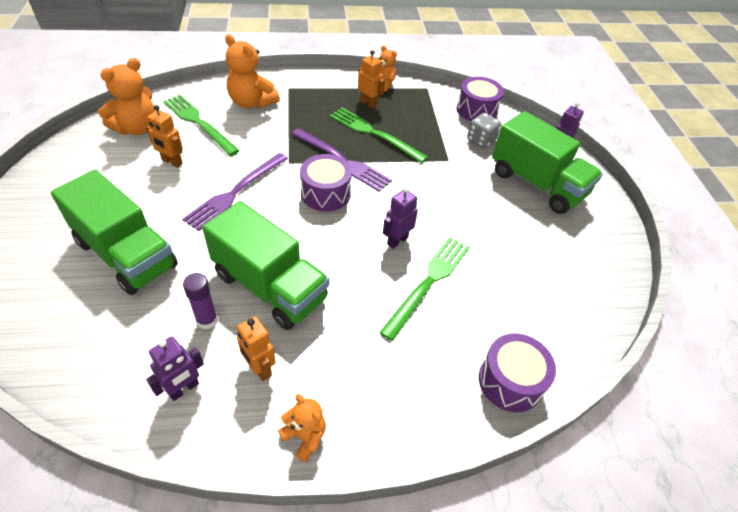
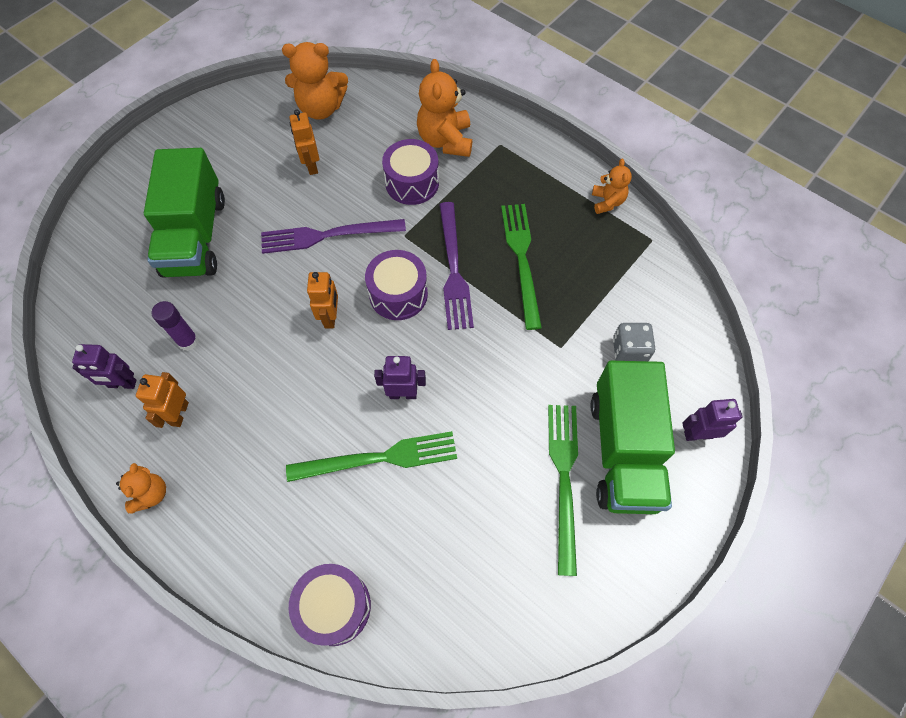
camera: 50 degrees right, 15 degrees up
green fork [163,95,240,156] -> green fork moved to [548,405,578,576]
green truck [202,201,329,330] -> none
orange robot [358,50,385,109] -> orange robot moved to [307,272,338,328]
purple drum [456,77,504,121] -> purple drum moved to [382,139,439,205]

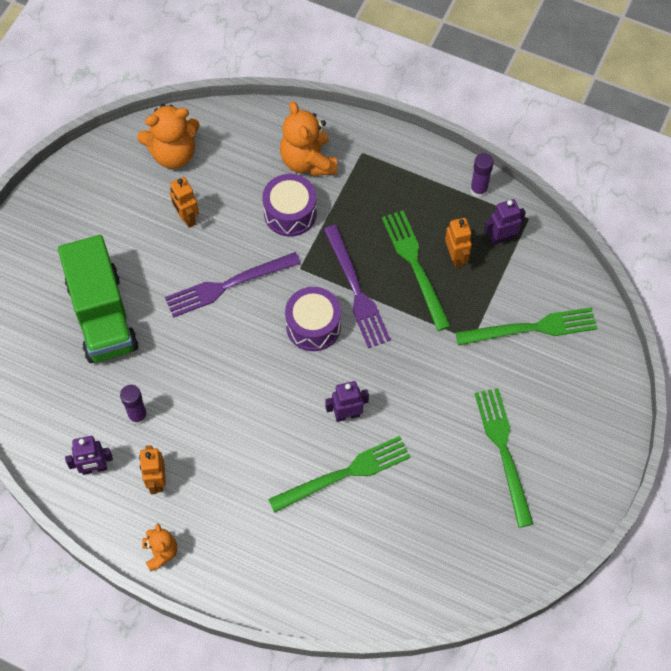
camera: 15 degrees left, 0 degrees up
purple drum [289,564,371,646] -> none
orange robot [307,272,338,328] -> orange robot moved to [445,218,472,268]
green truck [591,361,675,514] -> none
orange teddy bear [592,159,632,214] -> purple glue stick [470,153,494,198]
grey dice [613,323,655,361] -> green fork [455,307,597,346]
purple robot [682,399,742,441] -> purple robot moved to [484,199,526,245]

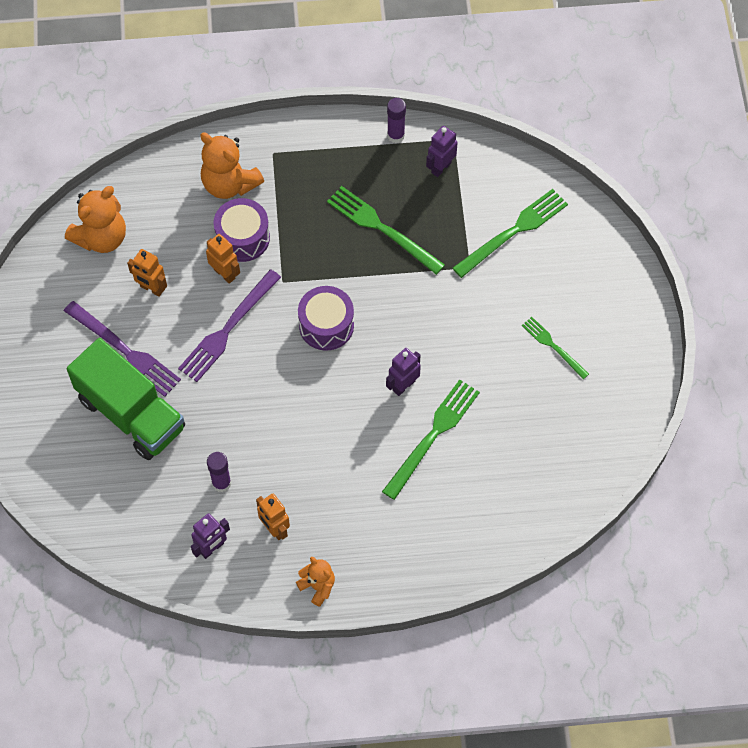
camera: 30 degrees left, 0 degrees up
purple fork [324,225,391,348] -> purple fork moved to [64,301,181,397]
orange robot [445,218,472,268] -> orange robot moved to [206,234,240,284]
green fork [475,388,533,528] -> green fork [522,317,589,379], size x0.59

